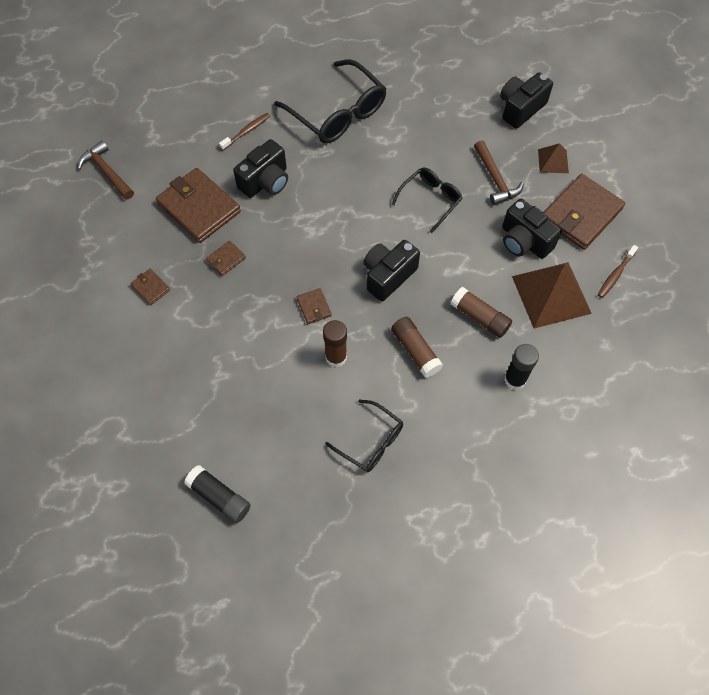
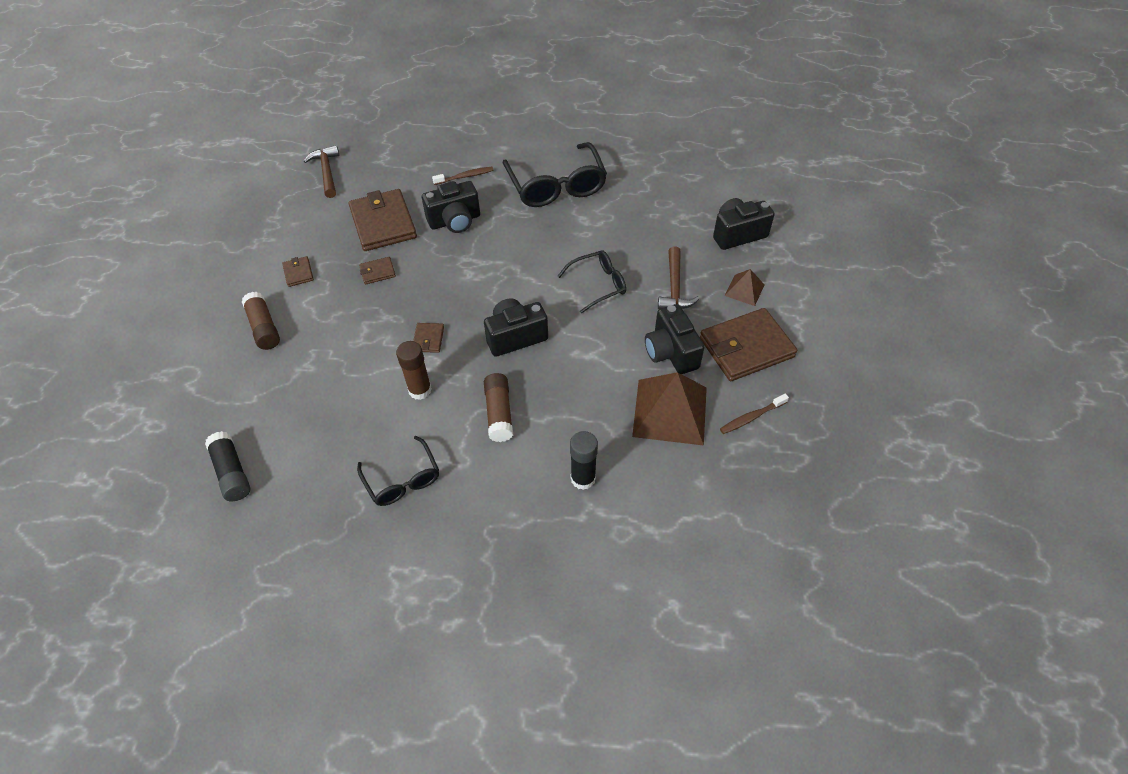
camera: 25 degrees right, 10 degrees down
brown glue stick [450,287,512,338] -> brown glue stick moved to [242,292,280,350]

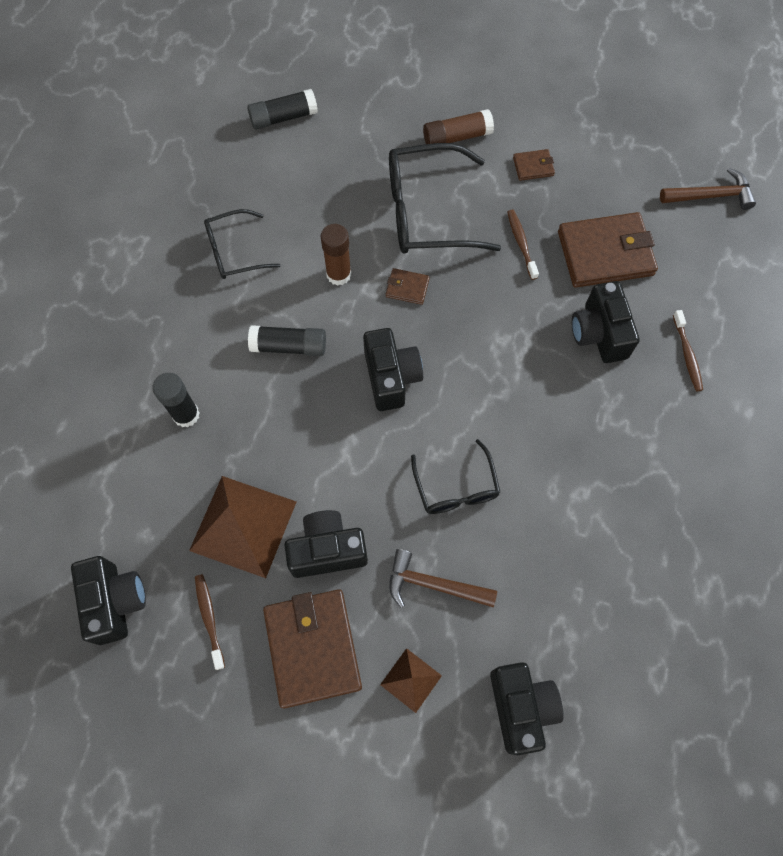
camera: 100 degrees right, 15 degrees up
brown wallet [359,257,396,285] -> brown toothbrush [507,210,539,280]
brown glue stick [484,373,513,442] -> black glue stick [248,325,326,356]
black glasses [503,142,607,207] -> black glasses moved to [389,143,501,254]
none -> black camera [71,556,146,645]

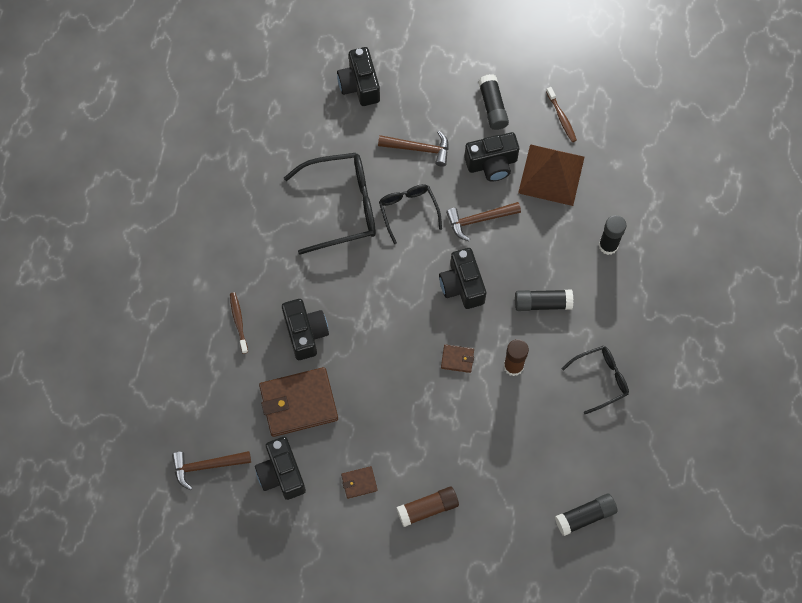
camera: 175 degrees right, 0 degrees up
black camera [71,556,146,645] -> black camera moved to [255,437,306,500]
brown wallet [263,589,362,708] -> black glue stick [478,74,509,130]
brown pyramid [380,648,442,713] -> none
black glasses [389,143,501,254] -> black glasses moved to [284,153,376,254]
brown toothbrush [507,210,539,280] -> none
none -> brown hammer [446,202,521,241]

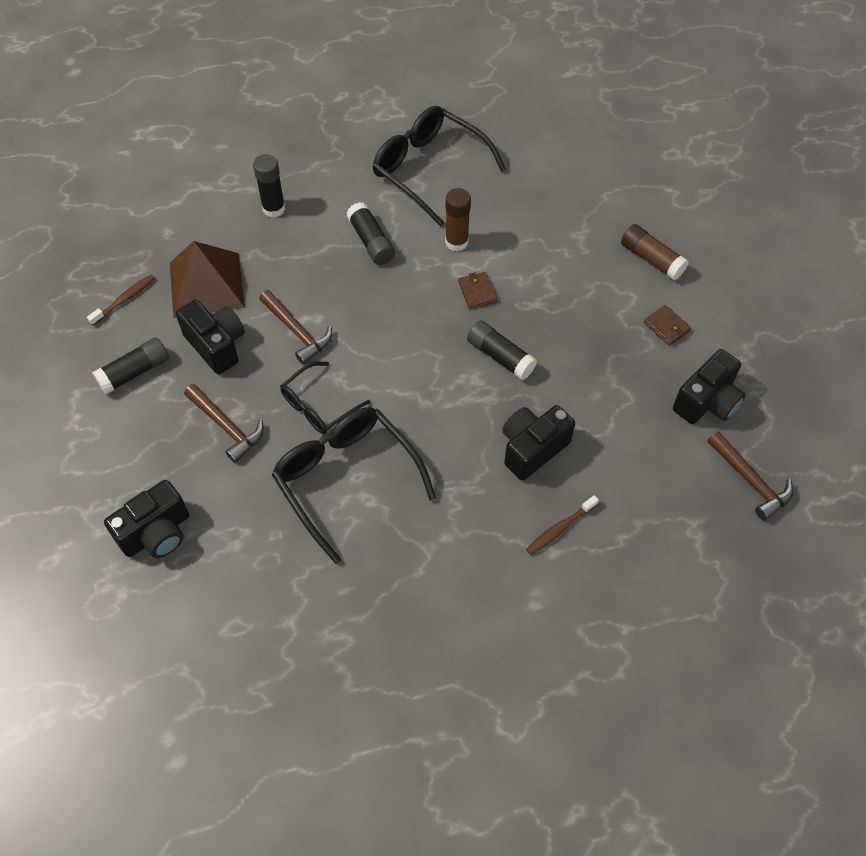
camera: 115 degrees left, 10 degrees down
brown wallet [259,367,338,437] -> none
brown hammer [378,131,449,167] -> brown hammer turned 150 degrees clockwise [184,384,264,463]
black camera [439,248,486,309] -> none
black glue stick [555,494,618,536] -> black glue stick moved to [467,320,537,380]
black glasses [562,346,629,414] -> black glasses [373,106,506,227], size x1.71

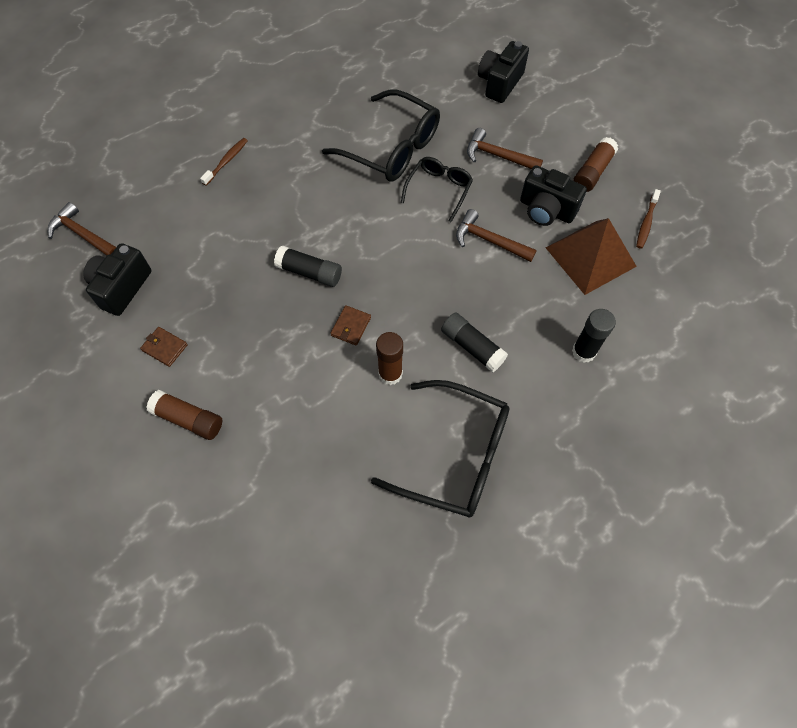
camera: 160 degrees right, 5 degrees up
black glue stick [92,337,169,394] -> brown glue stick [573,137,618,192]
brown wallet [458,272,497,309] -> brown wallet turned 60 degrees clockwise [330,305,371,346]
black camera [503,405,575,480] -> none

